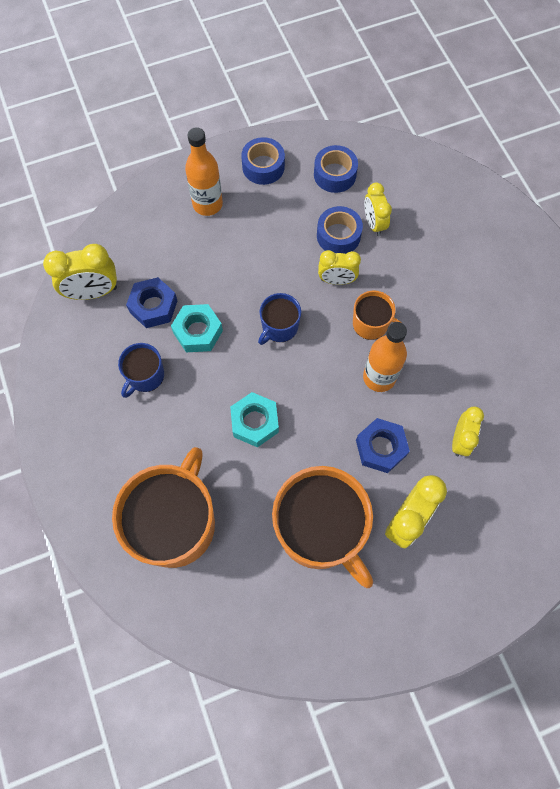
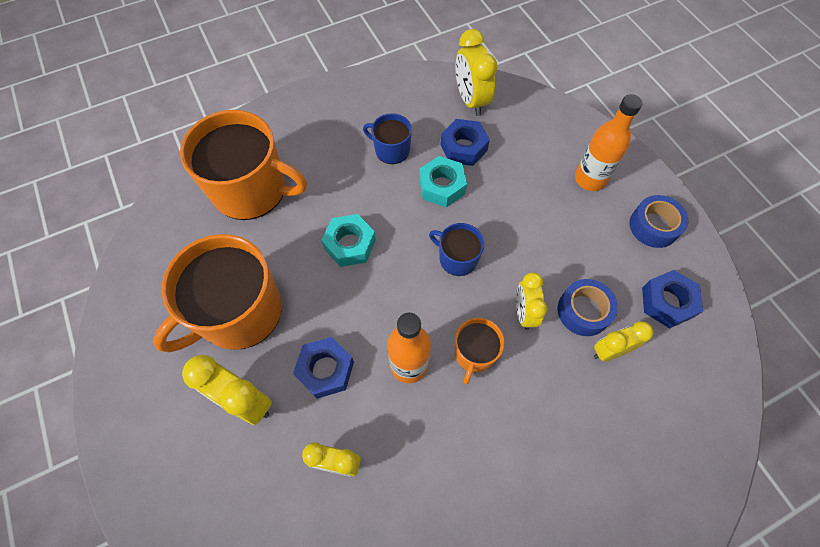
camera: 85 degrees right, 5 degrees down
blue tape [314,145,358,193] -> blue nut [642,270,703,328]

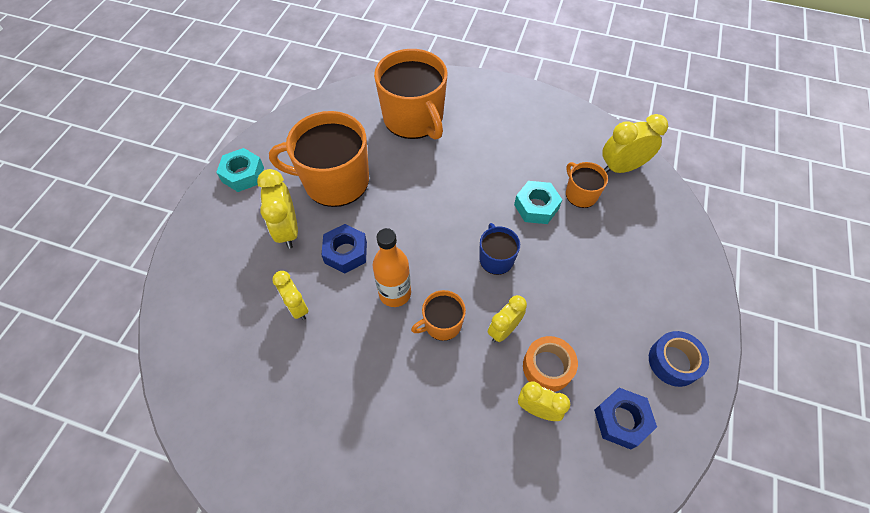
camera: 45 degrees right, 5 degrees down
turquoise nut [321,214,376,267] -> turquoise nut moved to [216,148,264,192]
blue mug [363,113,412,164] -> none
blue nut [440,119,490,166] -> orange mug [566,162,608,208]
yellow clock [455,29,498,116] -> yellow clock turned 45 degrees clockwise [602,114,668,173]
blue tape [558,279,618,336] -> orange tape [523,336,578,392]
orange bottle [575,94,642,191] -> none

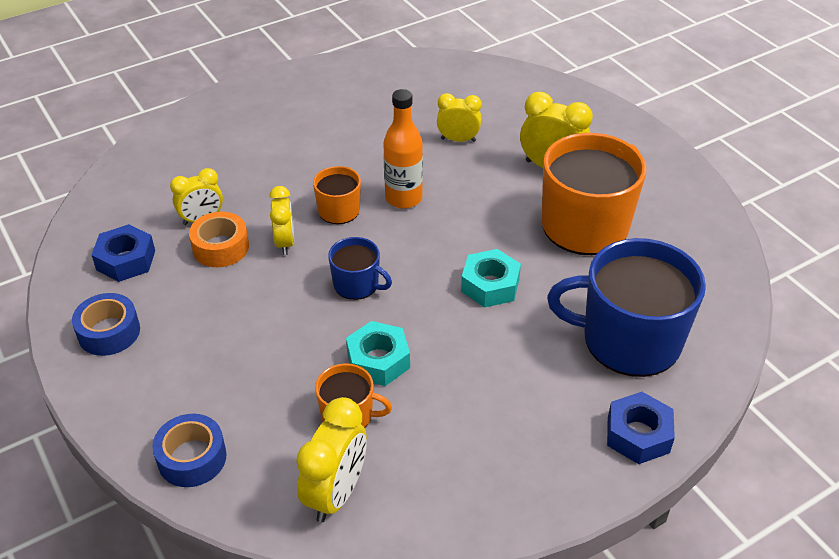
camera: 130 degrees right, 15 degrees down
turquoise nut [216,148,264,192] -> turquoise nut moved to [461,249,521,307]
blue nut [321,224,367,274] -> blue nut moved to [607,392,675,464]
orange mug [374,49,447,140] -> blue mug [547,238,706,377]
none -> blue tape [152,414,227,487]

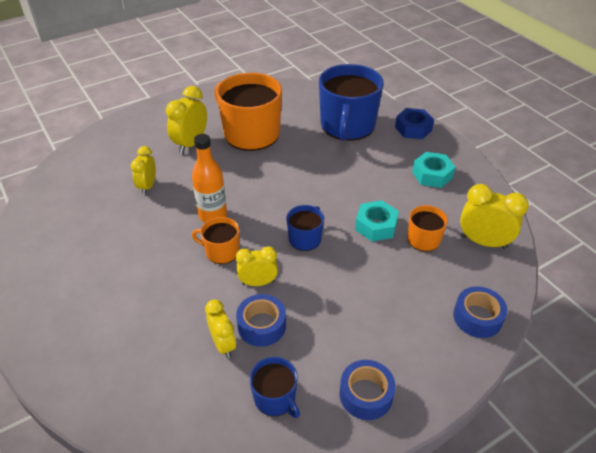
camera: 90 degrees left, 0 degrees up
blue nut [91,224,155,282] -> blue mug [249,357,300,418]
orange tape [189,212,249,267] -> blue tape [236,294,286,347]
turquoise nut [461,249,521,307] -> turquoise nut moved to [412,152,455,188]

